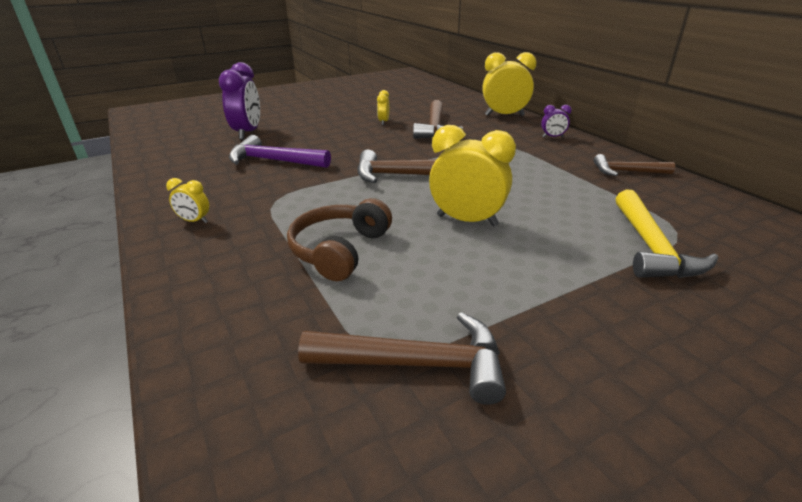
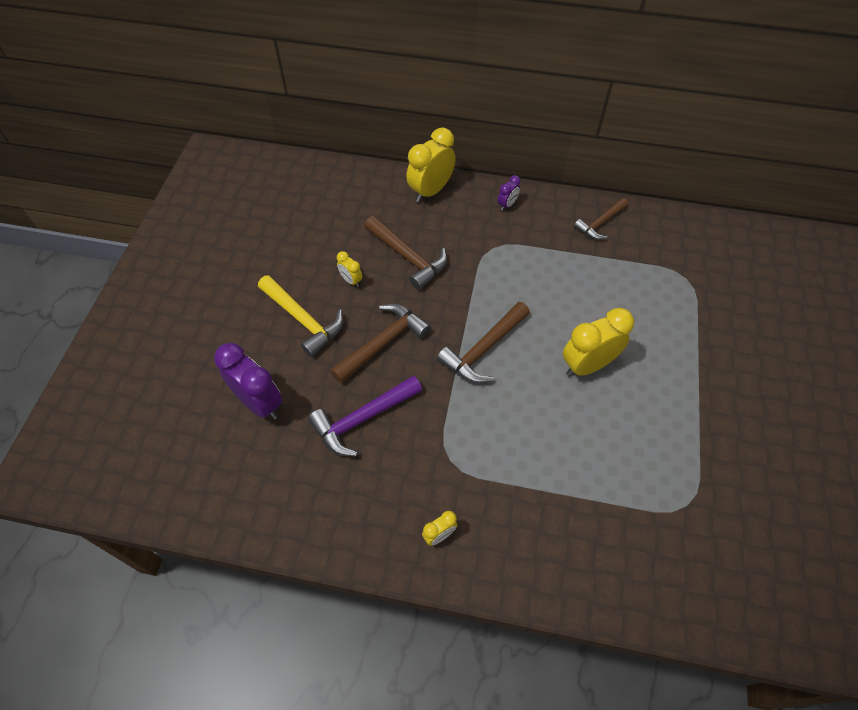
camera: 50 degrees left, 25 degrees up
brown headphones [287,198,392,281] -> none
brown hammer [298,312,506,405] -> brown hammer moved to [330,304,431,384]
yellow hammer [616,190,718,278] -> yellow hammer moved to [258,275,343,357]

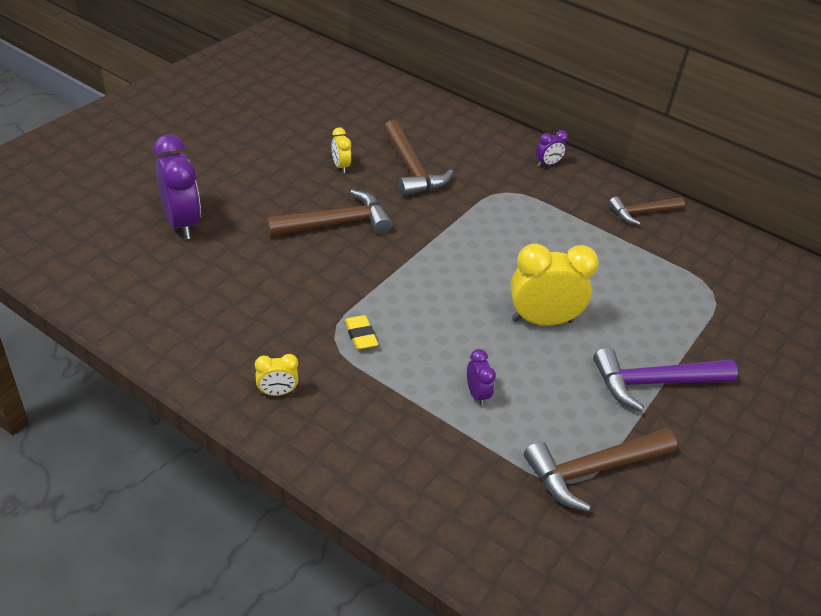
camera: 20 degrees right, 15 degrees down
yellow hammer [258,275,343,357] -> none
purple hammer [308,375,422,456] -> purple hammer moved to [593,348,738,411]
yellow clock [406,128,456,202] -> none
brown hammer [437,302,530,383] -> brown hammer moved to [524,428,677,512]
none -> yellow eraser [345,315,378,350]
none -> purple clock [467,349,496,406]

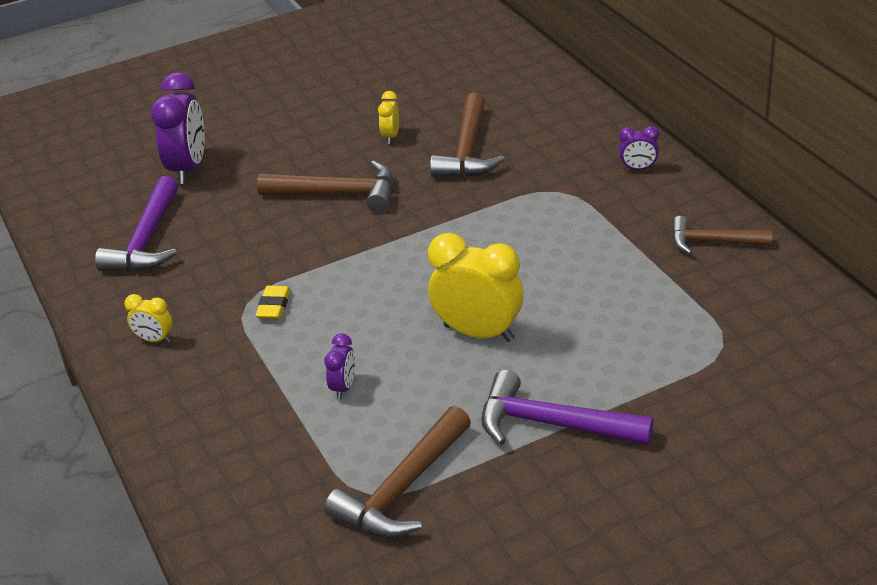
camera: 35 degrees right, 5 degrees down
brown hammer [524,428,677,512] -> brown hammer turned 60 degrees counterclockwise [324,406,471,538]
none -> purple hammer [95,176,178,271]

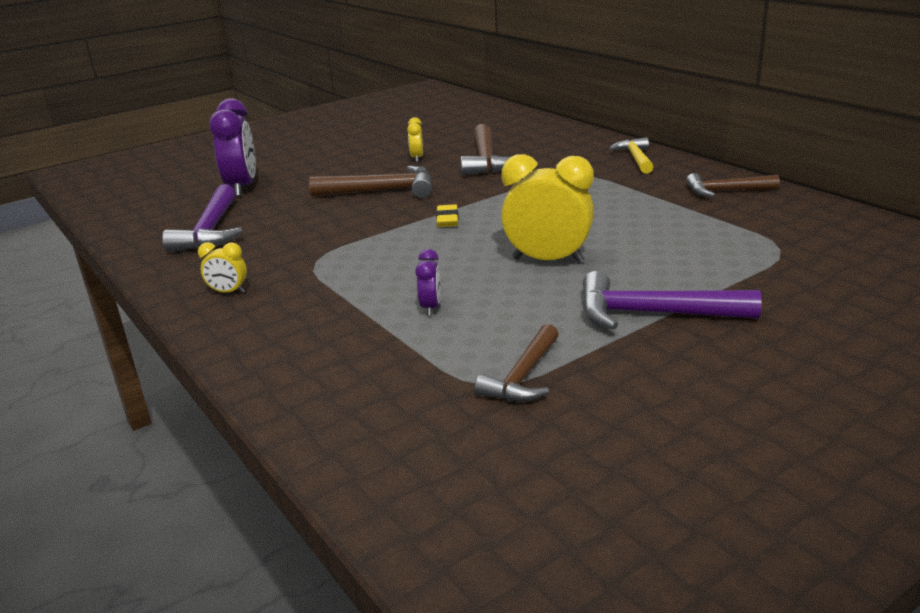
camera: 10 degrees left, 10 degrees down
yellow eraser [255,286,290,319] -> yellow eraser moved to [436,204,459,227]
brown hammer [324,406,471,538] -> brown hammer [475,324,559,402], size x0.66
purple clock [619,126,659,170] -> yellow hammer [609,137,653,174]

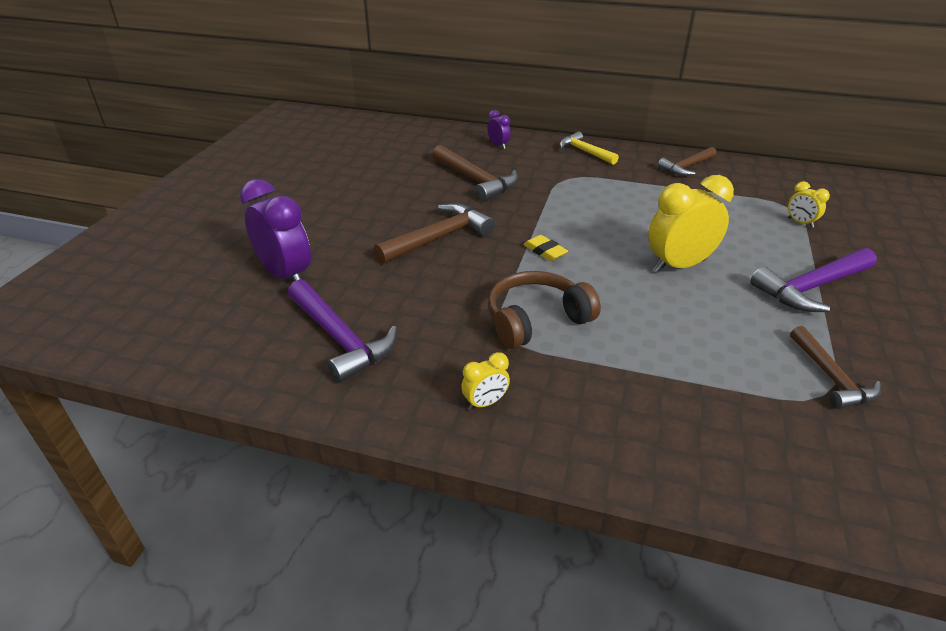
camera: 40 degrees left, 10 degrees up
yellow clock [407,117,423,162] -> yellow clock moved to [788,181,830,228]
purple clock [415,249,441,316] -> purple clock moved to [487,110,511,149]
none -> brown headphones [488,271,601,349]

